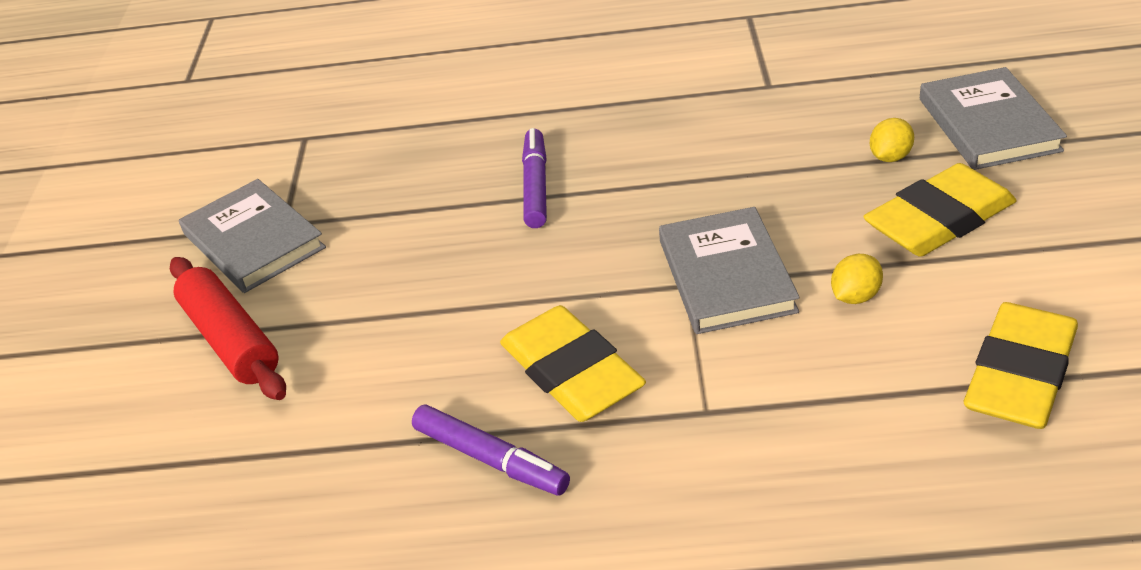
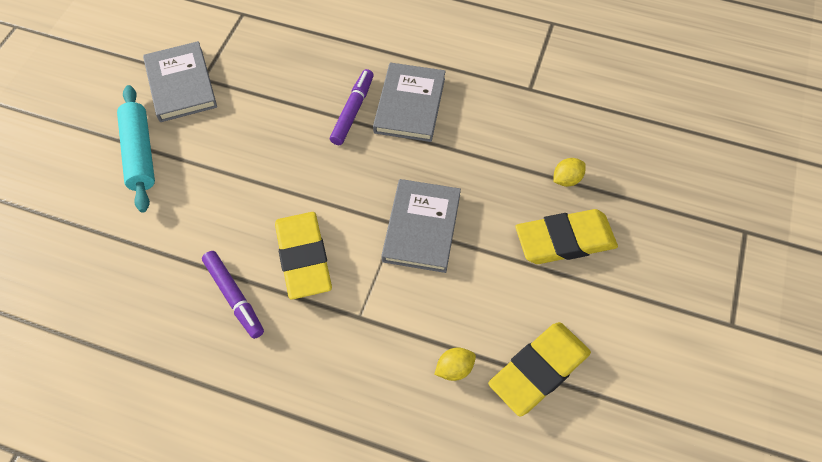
camera: 15 degrees right, 20 degrees up
red rolling pin [170,257,286,400] -> turquoise rolling pin [117,85,155,213]
yellow lemon [831,254,883,304] -> yellow lemon moved to [434,348,476,381]
grey book [920,67,1067,170] -> grey book moved to [373,63,446,142]

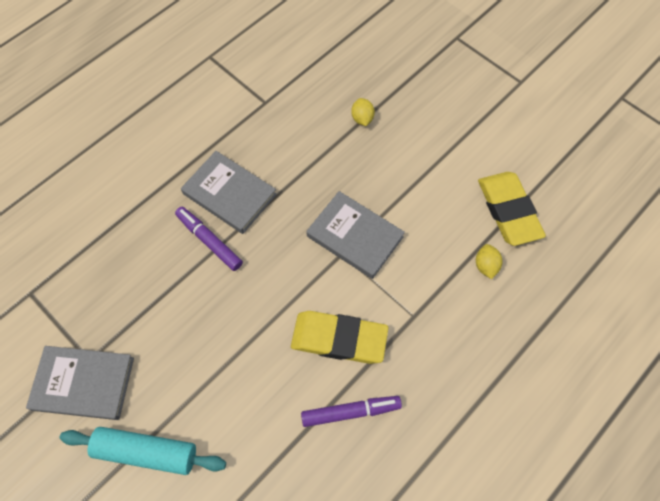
camera: 65 degrees left, 5 degrees up
yellow eraser [515,209,618,264] -> none

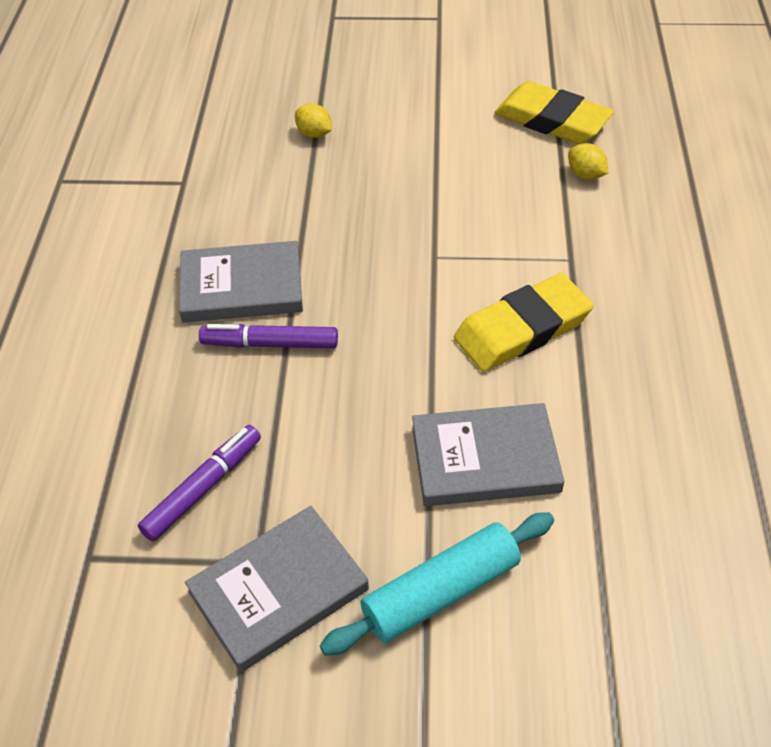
camera: 40 degrees left, 15 degrees down
purple marker [301,396,402,427] -> purple marker moved to [138,425,261,541]
grey book [306,191,405,279] -> grey book moved to [412,403,564,506]

